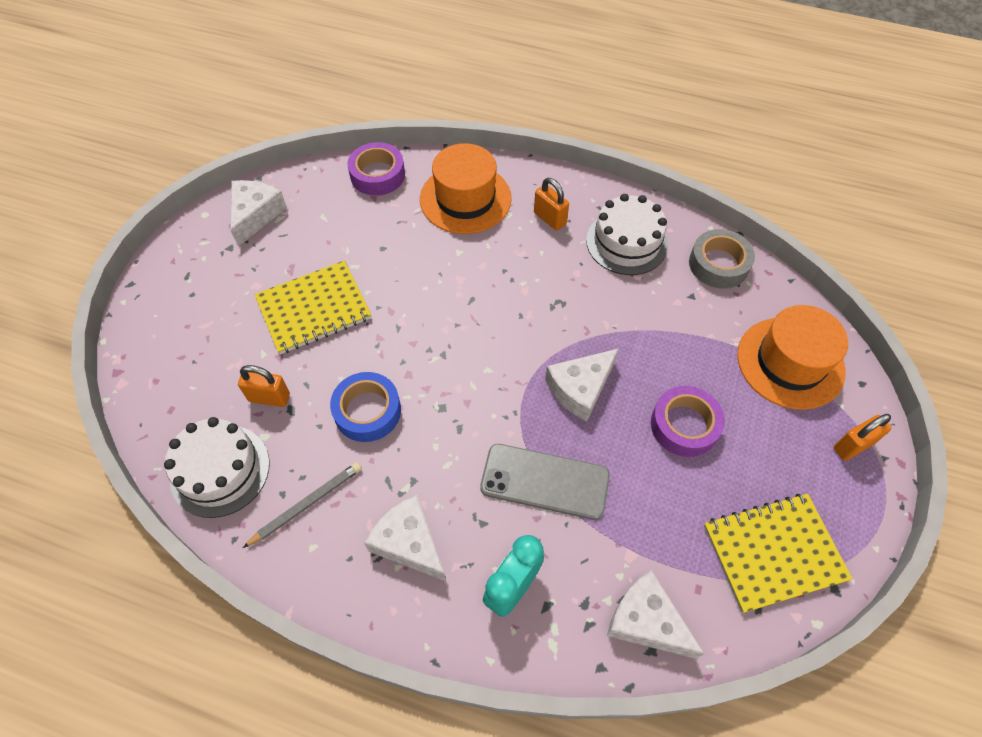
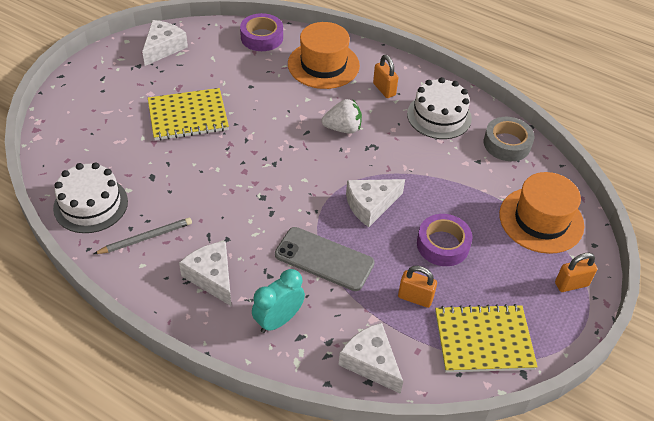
camera: 10 degrees right, 10 degrees down
orange padlock [238,365,290,407] -> orange padlock moved to [398,266,437,308]
blue tape [330,372,401,442] -> none
none -> white strawberry [322,99,362,134]

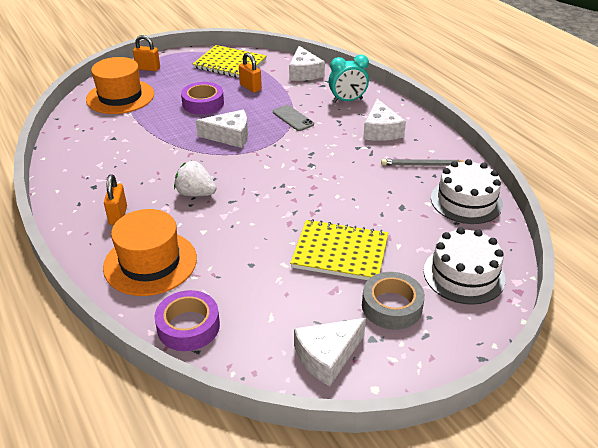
camera: 150 degrees left, 10 degrees down
grey phone [275,227,375,291] -> grey phone [273,105,314,131], size x0.62
white cake [407,77,472,139] -> white cake moved to [424,227,506,305]
grey tape [484,117,534,161] -> grey tape moved to [362,272,425,330]

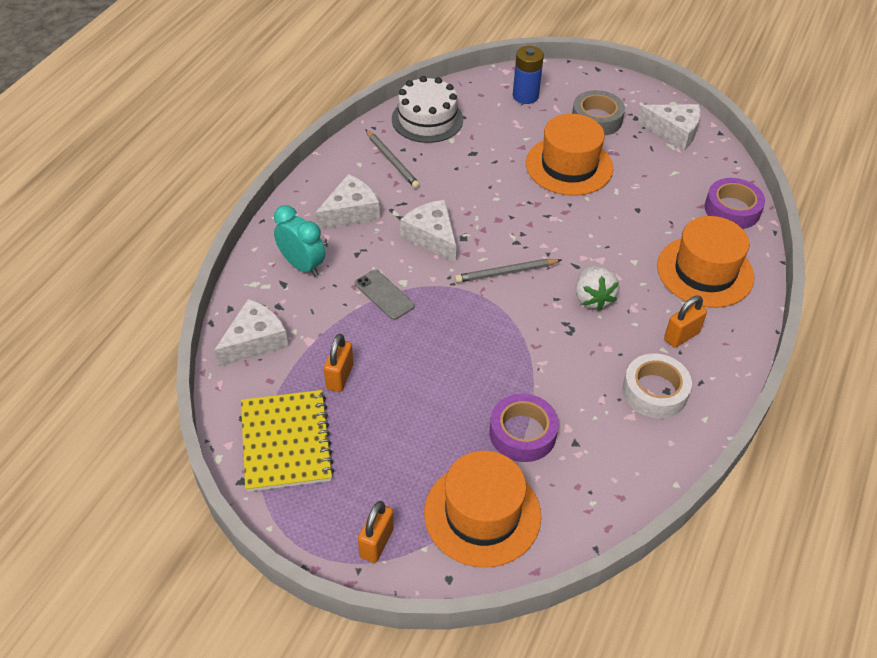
camera: 125 degrees left, 10 degrees up
orange padlock [133,35,160,71] -> orange padlock turned 45 degrees clockwise [358,501,394,563]
purple tape [181,82,224,115] -> purple tape moved to [490,394,559,462]
white cheese [196,110,248,148] -> white cheese moved to [400,200,456,263]
grey phone [273,105,314,131] -> grey phone turned 60 degrees counterclockwise [355,270,415,320]
yellow notebook [290,219,388,280] -> orange hat [526,114,614,196]
white cake [424,227,506,305] -> blue battery [513,46,544,104]
none -> grey pencil [455,259,561,283]
none -> white tape [623,353,692,418]

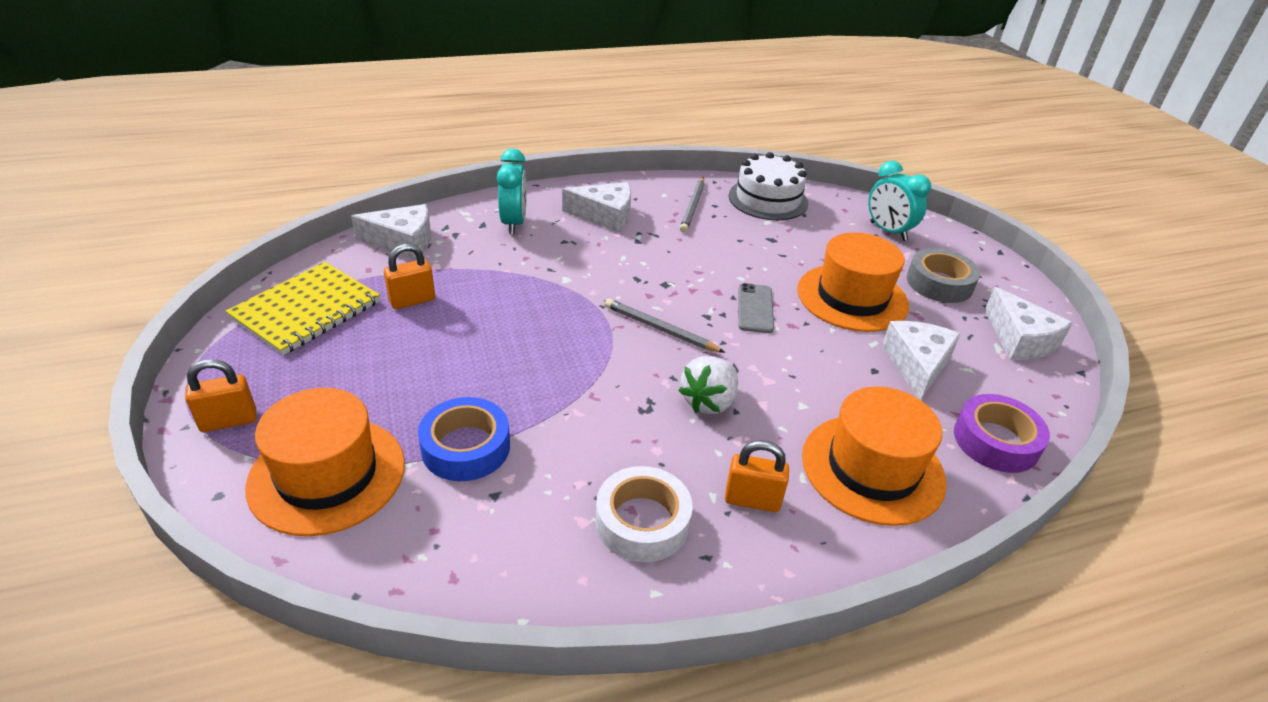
camera: 45 degrees right, 10 degrees down
grey phone [355,270,415,320] -> grey phone moved to [739,283,774,333]
white cheese [400,200,456,263] -> white cheese moved to [882,321,961,400]
purple tape [490,394,559,462] -> blue tape [418,397,510,481]
blue battery [513,46,544,104] -> turquoise clock [868,161,931,241]

